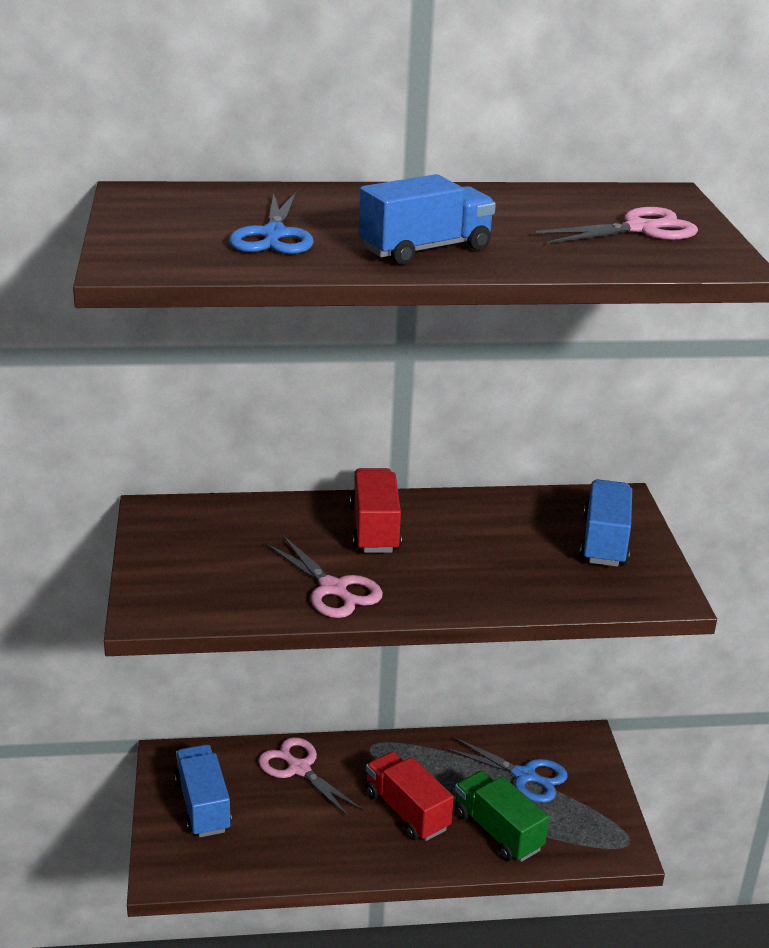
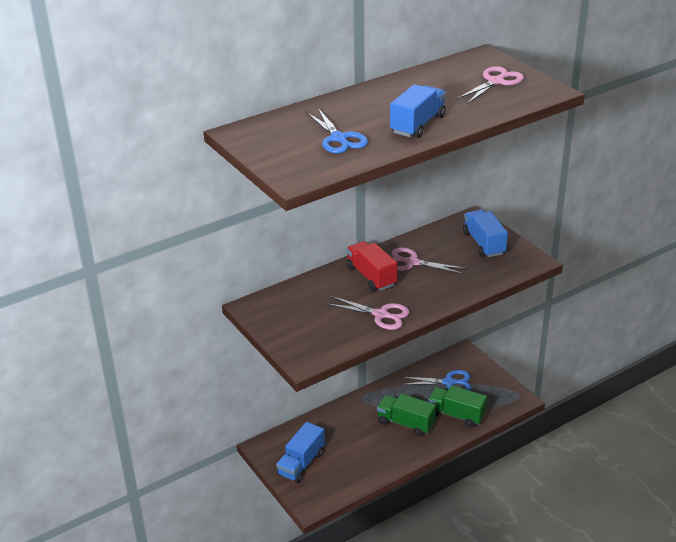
camera: 25 degrees left, 5 degrees up
blue truck [174,744,232,837] -> blue truck turned 105 degrees counterclockwise [276,422,325,483]
pink scissors [259,737,363,818] -> pink scissors moved to [391,247,467,274]
red truck [365,751,454,841] -> green truck [377,394,436,436]

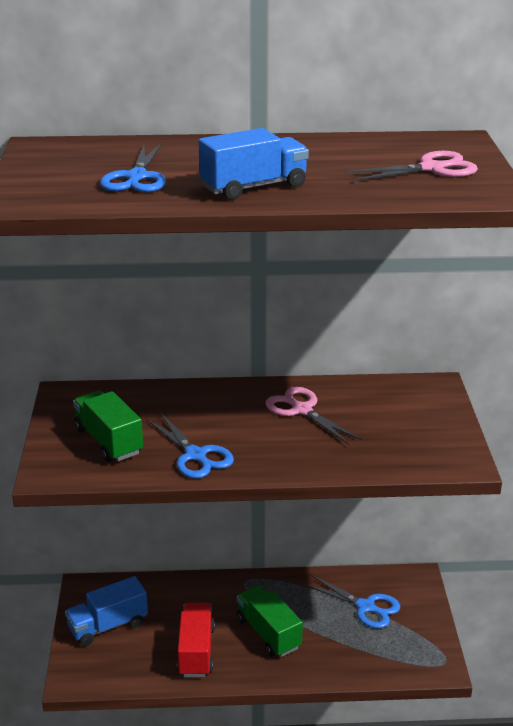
camera: 30 degrees right, 5 degrees down
pink scissors [327,296,410,330] -> blue scissors [147,413,234,479]
red truck [346,241,398,291] -> red truck moved to [177,603,215,677]
green truck [428,385,487,428] -> green truck moved to [73,390,143,462]
blue truck [463,210,508,257] -> none

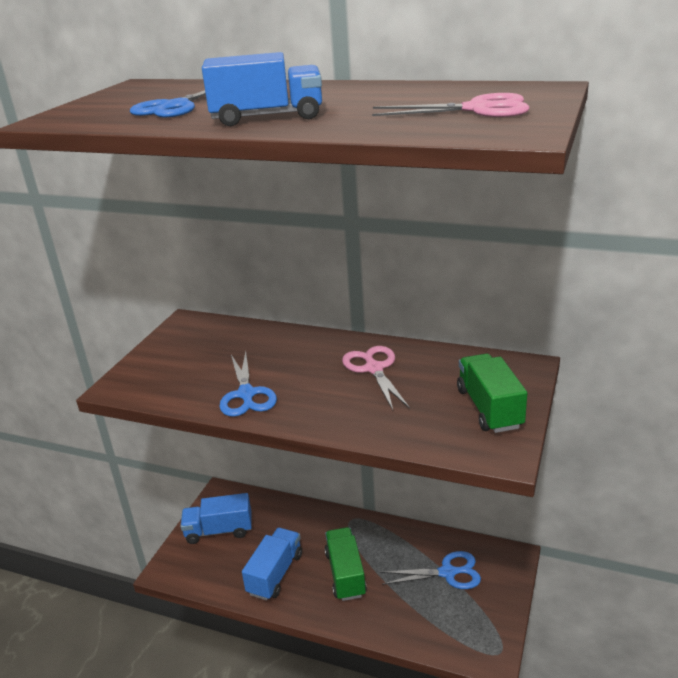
camera: 25 degrees right, 0 degrees up
green truck [73,390,143,462] -> green truck moved to [457,354,527,433]
red truck [177,603,215,677] -> blue truck [242,528,302,600]
blue scissors [304,575,400,629] -> blue scissors turned 60 degrees counterclockwise [380,551,481,589]

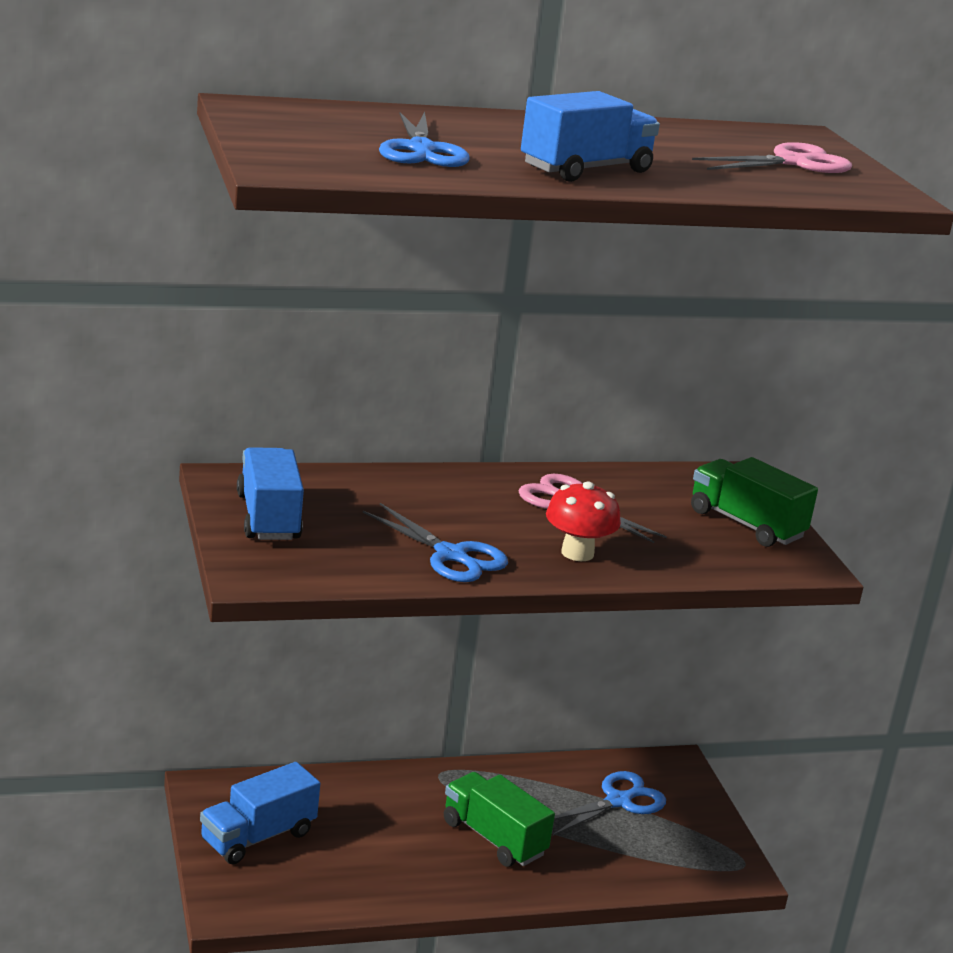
camera: 40 degrees left, 5 degrees down
blue truck [242,528,302,600] -> blue truck moved to [237,447,304,540]
none -> red mushroom [546,481,621,561]

